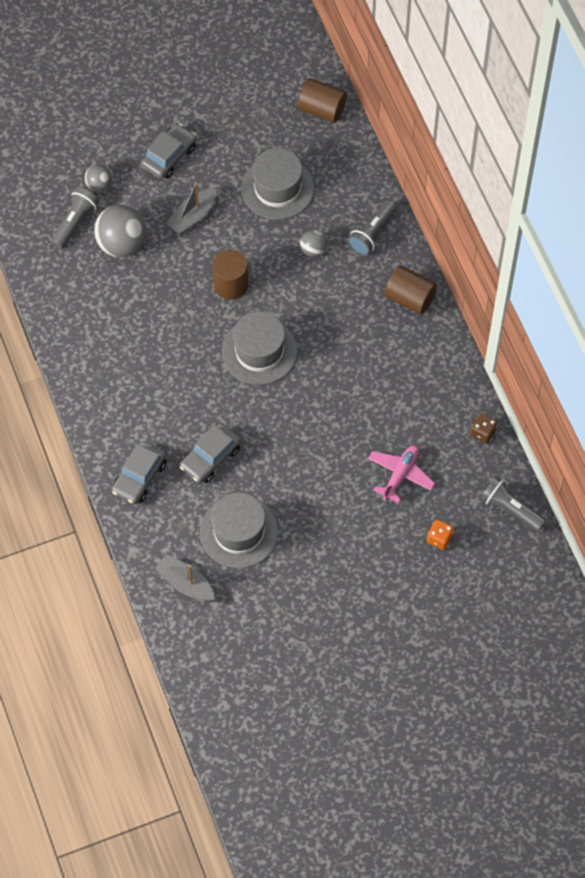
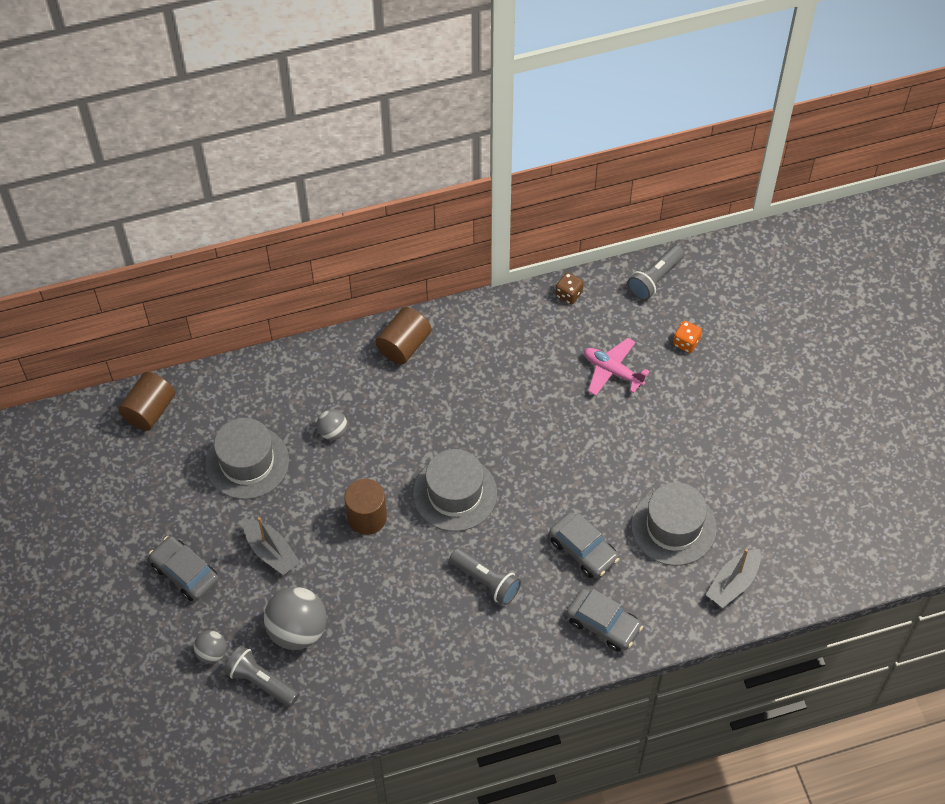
camera: 85 degrees left, 5 degrees down
grey flashlight [347,200,397,256] -> grey flashlight moved to [449,548,521,605]

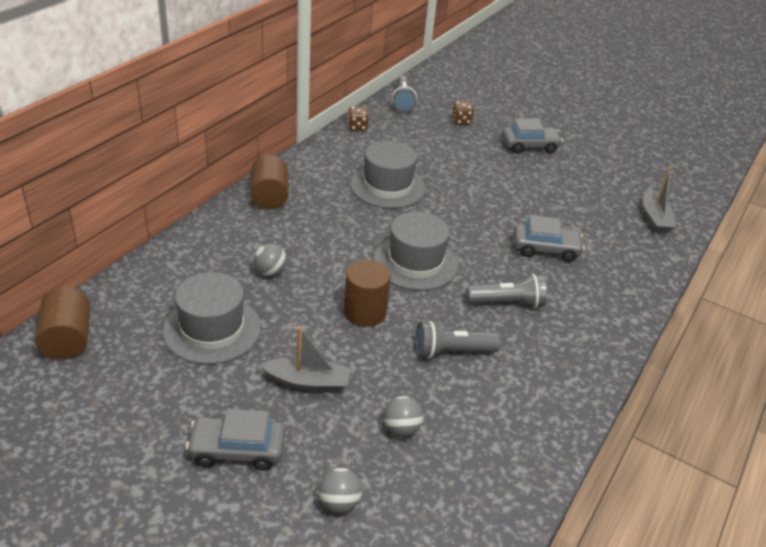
camera: 45 degrees left, 20 degrees down
grey flashlight [224,645,299,707] -> grey flashlight moved to [415,321,501,359]
grey ball [264,587,327,650] -> grey ball [384,396,424,437], size x0.52
grey car [566,589,643,651] -> grey car moved to [502,118,563,154]
pink plane [584,338,650,396] -> none
grey hat [631,482,717,566] -> grey hat moved to [350,141,426,208]
orange dice [673,321,702,353] -> brown dice [451,101,474,125]

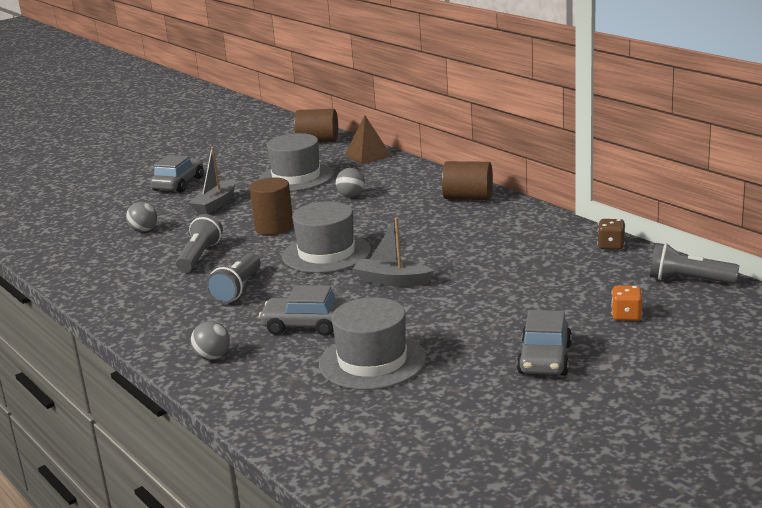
camera: 115 degrees right, 15 degrees down
grey ball [318,468,362,513] -> grey ball moved to [191,321,230,360]
grey hat [350,141,426,208] -> grey hat moved to [319,297,426,390]
brown dice [451,101,474,125] -> orange dice [611,285,642,321]
grey car [514,215,585,262] -> grey car turned 75 degrees clockwise [259,285,346,336]
grey boat [643,167,676,233] -> grey boat moved to [352,217,434,286]
none -> brown pyramid [345,116,392,164]

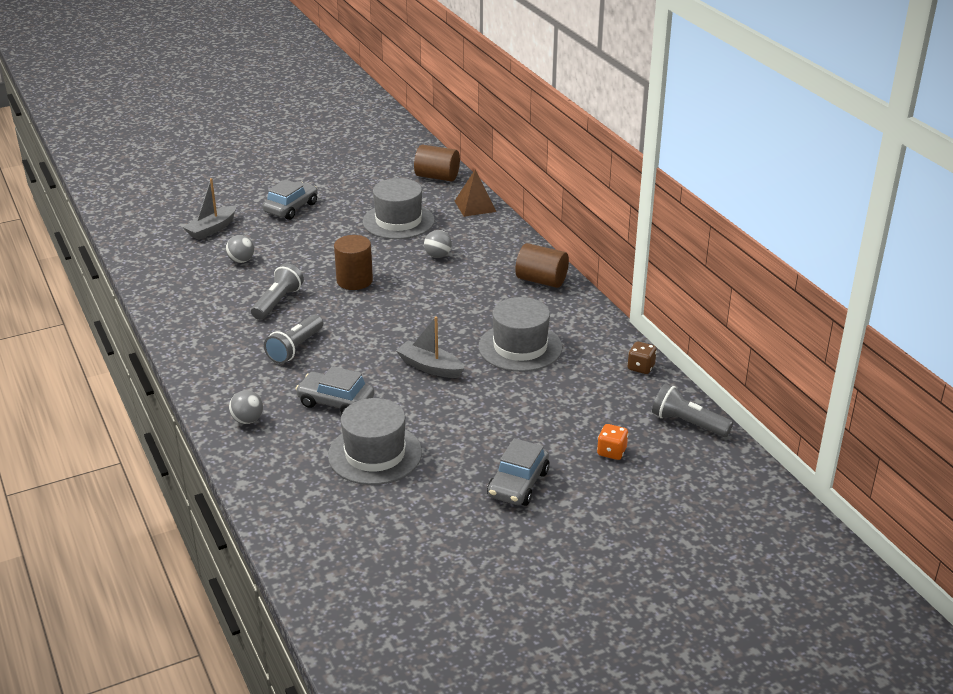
camera: 10 degrees right, 10 degrees up
grey boat [189,147,236,214] -> grey boat moved to [183,178,236,240]
grey hat [282,201,371,273] -> grey hat moved to [478,297,562,372]

